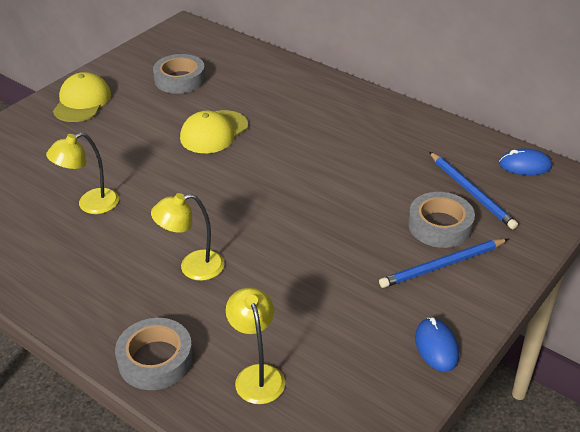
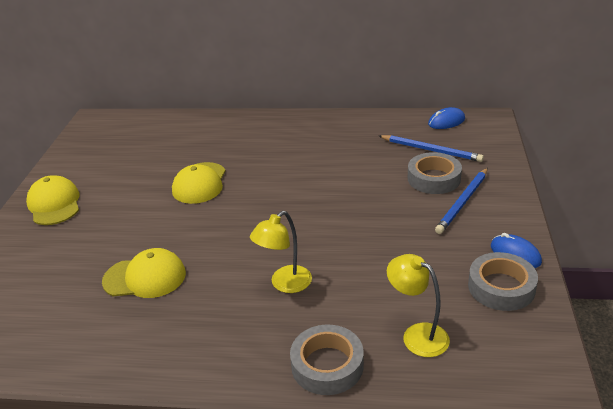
camera: 30 degrees left, 5 degrees down
yellow lamp [46,132,119,214] -> yellow cap [102,248,186,298]
grey tape [153,54,206,94] -> grey tape moved to [468,252,538,311]

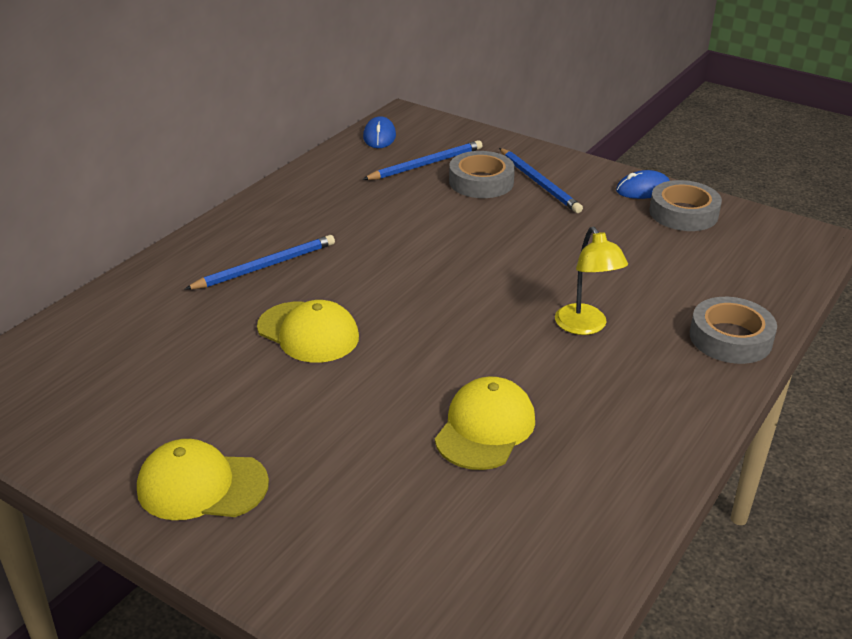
camera: 65 degrees left, 0 degrees up
yellow lamp [387,254,450,357] -> none
none -> blue pencil [185,235,335,290]

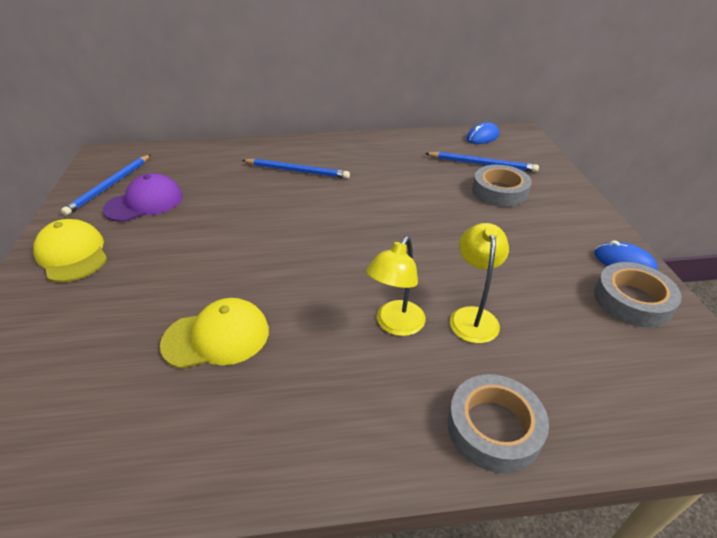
camera: 50 degrees right, 5 degrees up
yellow cap [257,300,359,363] -> none
blue pencil [499,148,583,213] -> blue pencil moved to [61,155,150,216]
none -> purple cap [103,173,183,222]
none -> yellow lamp [450,223,509,344]

